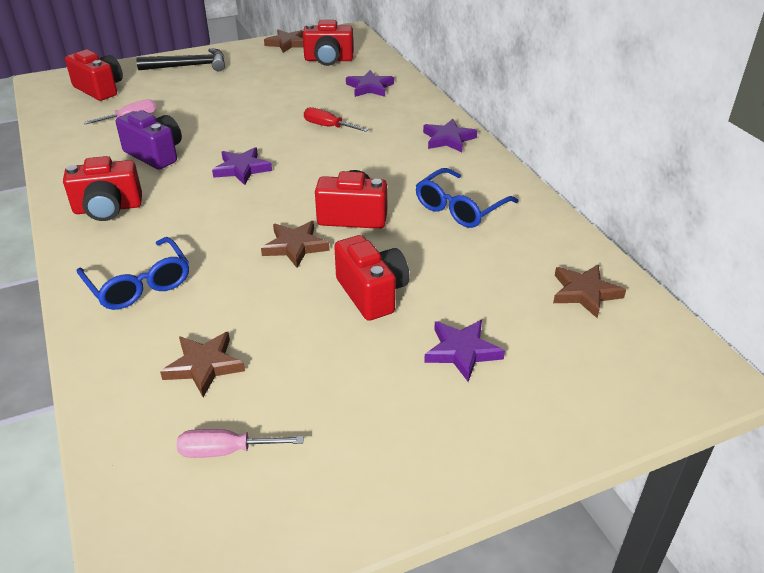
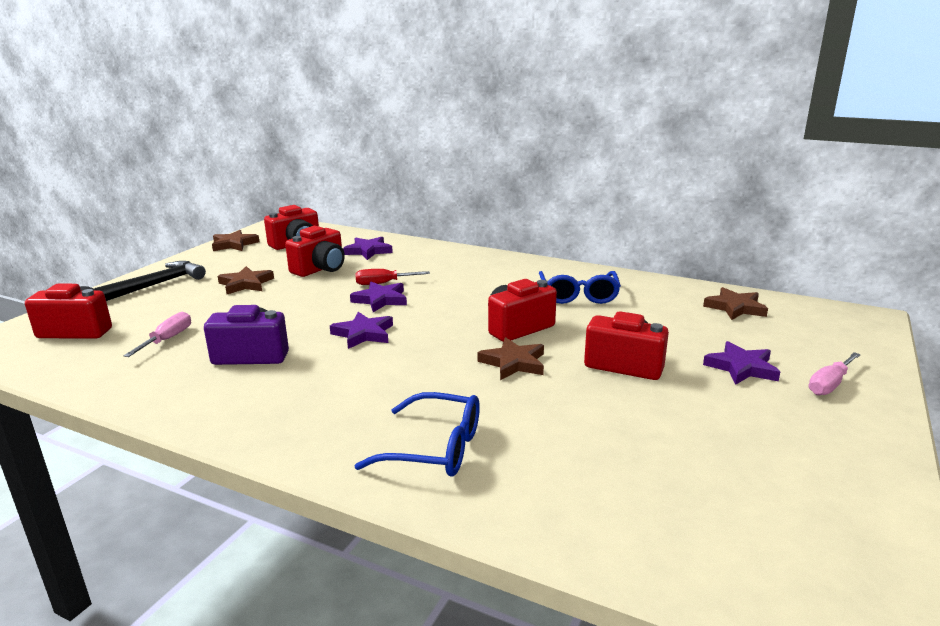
camera: 40 degrees left, 15 degrees down
red camera [63,156,142,221] -> red camera moved to [285,226,345,277]
brown star [160,332,245,397] -> brown star moved to [218,266,274,294]
pink screwdriver [177,429,304,458] -> pink screwdriver moved to [809,352,861,395]
purple star [423,119,477,152] -> purple star moved to [350,282,407,312]

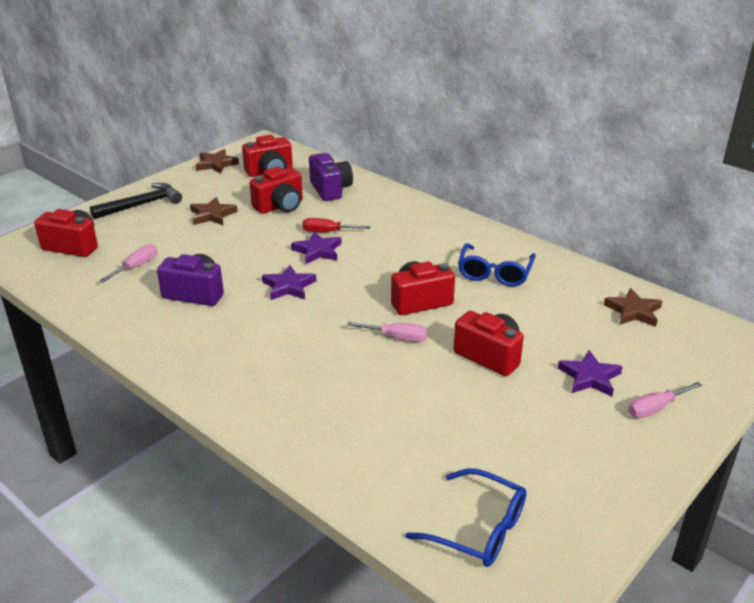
camera: 15 degrees right, 10 degrees up
purple star [343,237,393,260] -> purple camera [309,153,353,201]
blue glasses [354,392,480,477] -> blue glasses moved to [405,469,526,567]
brown star [477,337,544,380] -> pink screwdriver [347,322,428,342]

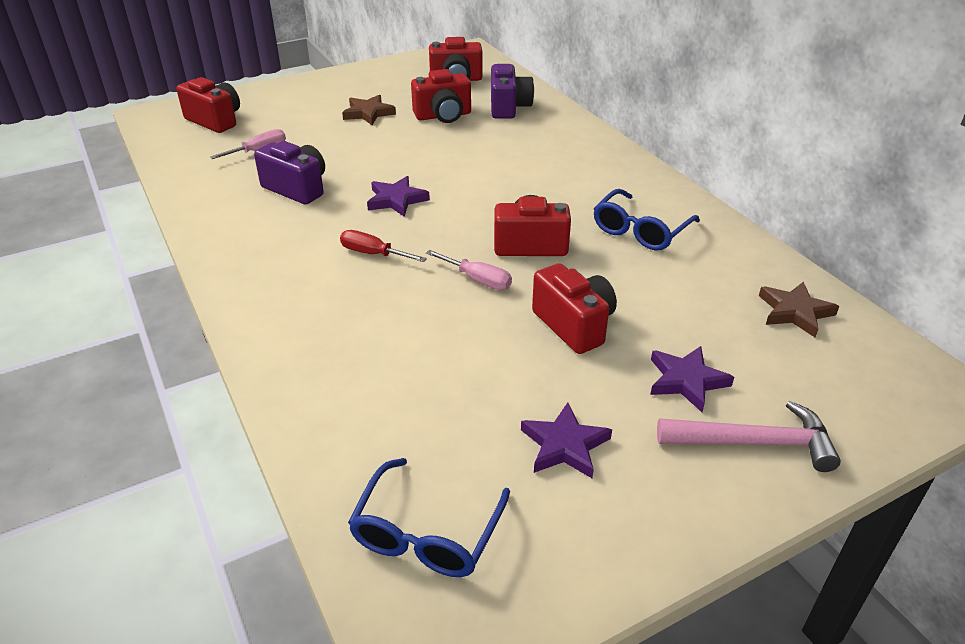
camera: 20 degrees right, 5 degrees up
black hammer [90,183,182,219] -> none
brown star [196,149,239,174] -> none
purple star [291,231,341,264] -> purple star moved to [521,403,612,478]
red screwdriver [303,218,370,232] -> red screwdriver moved to [340,230,427,262]
blue glasses [405,469,526,567] -> blue glasses turned 60 degrees clockwise [348,458,510,577]
pink screwdriver [628,382,702,418] -> pink hammer [657,401,841,472]

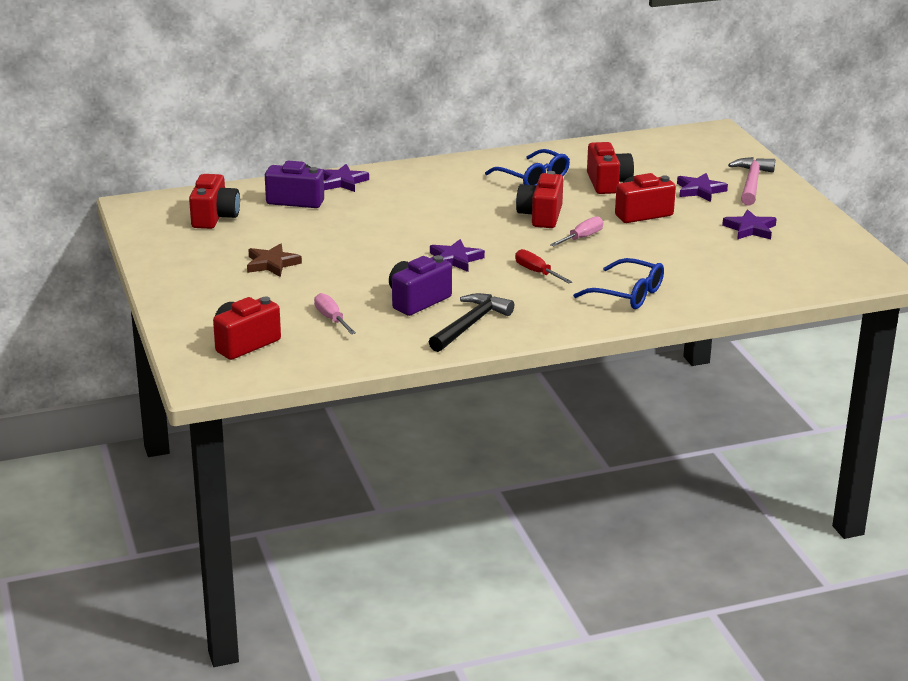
camera: 80 degrees left, 10 degrees down
red screwdriver [340,230,427,262] -> red screwdriver turned 105 degrees clockwise [515,249,573,284]
blue glasses [348,458,510,577] -> blue glasses moved to [573,258,664,309]
red camera [411,69,471,123] -> red camera moved to [587,142,634,194]
brown star [759,282,839,337] -> none
none -> purple star [322,164,369,192]
none -> black hammer [429,293,514,352]

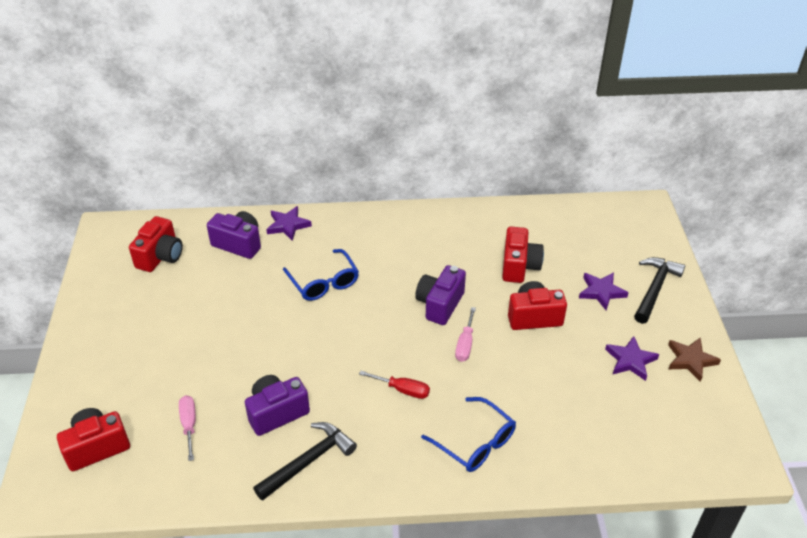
camera: 15 degrees right, 15 degrees up
brown star [247,243,302,277] -> brown star moved to [668,337,721,382]
purple star [430,239,485,272] -> none
blue glasses [485,149,570,185] -> blue glasses moved to [283,249,359,301]
red screwdriver [515,249,573,284] -> red screwdriver turned 135 degrees clockwise [359,371,430,399]
red camera [516,171,563,228] -> purple camera [415,265,466,325]
pink screwdriver [550,216,603,246] -> pink screwdriver turned 135 degrees clockwise [455,307,476,362]
pink hammer [728,157,775,206] -> black hammer [634,257,685,324]

